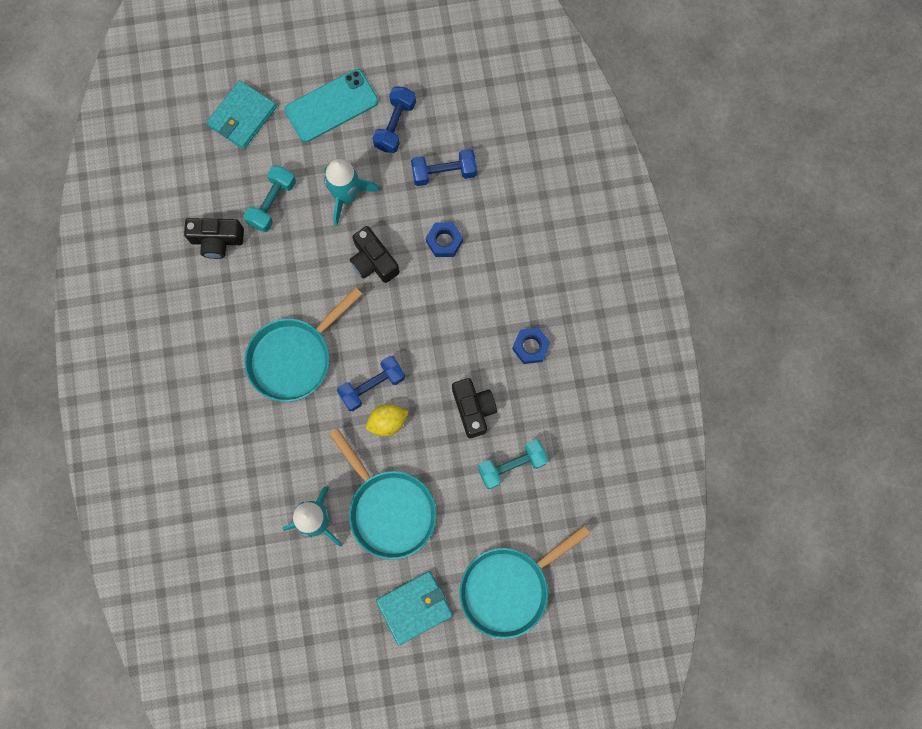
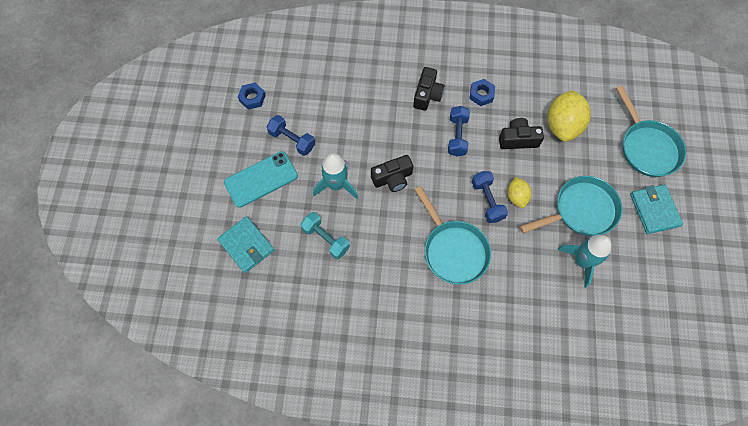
camera: 75 degrees left, 10 degrees down
black camera [184,218,244,259] -> black camera moved to [413,67,445,111]
turquoise phone [285,69,378,142] -> turquoise phone turned 75 degrees clockwise [224,151,298,208]
blue dumbbell [411,149,477,186] -> blue dumbbell moved to [448,106,470,157]
blue nut [426,222,463,257] -> blue nut moved to [238,83,266,110]
turquoise dumbbell [478,439,548,489] -> yellow lemon [547,90,591,142]

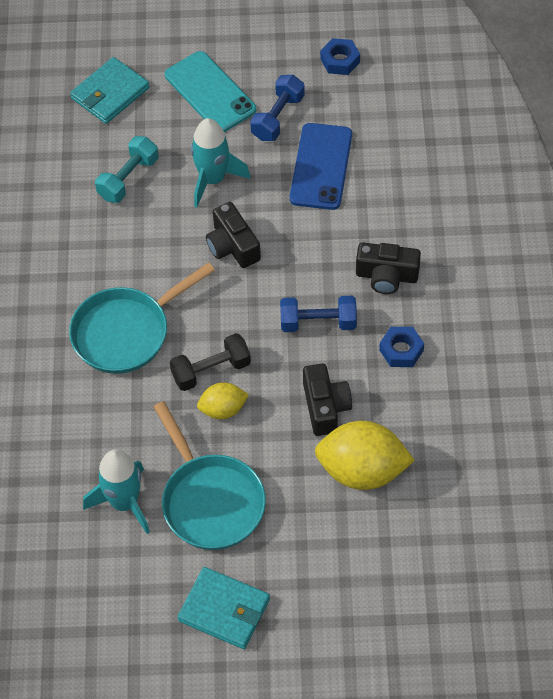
camera: 85 degrees right, 10 degrees down
blue dumbbell [472,171,508,223] -> black dumbbell [170,333,251,391]
turquoise pan [616,86,686,177] -> none
turquoise wallet [630,185,683,234] -> turquoise wallet turned 45 degrees clockwise [177,567,270,649]
none -> blue phone [290,123,352,210]

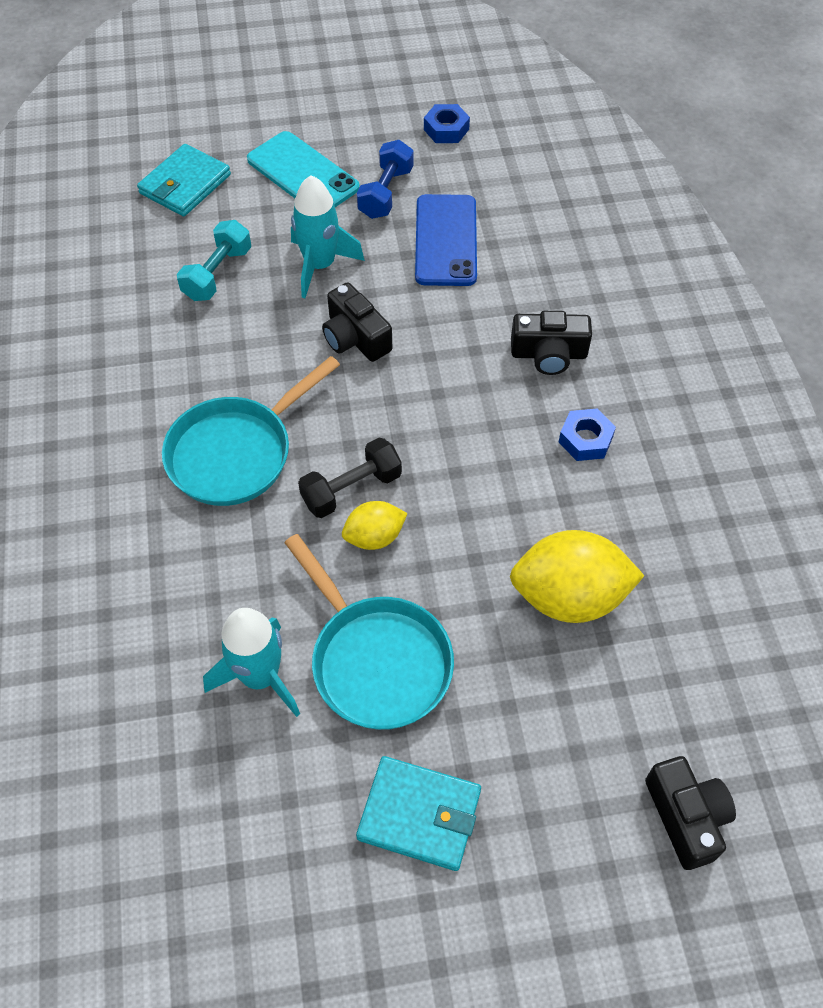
camera: 10 degrees left, 0 degrees up
blue dumbbell [280,296,357,332] -> none
black camera [303,364,352,436] -> black camera moved to [645,756,736,870]

